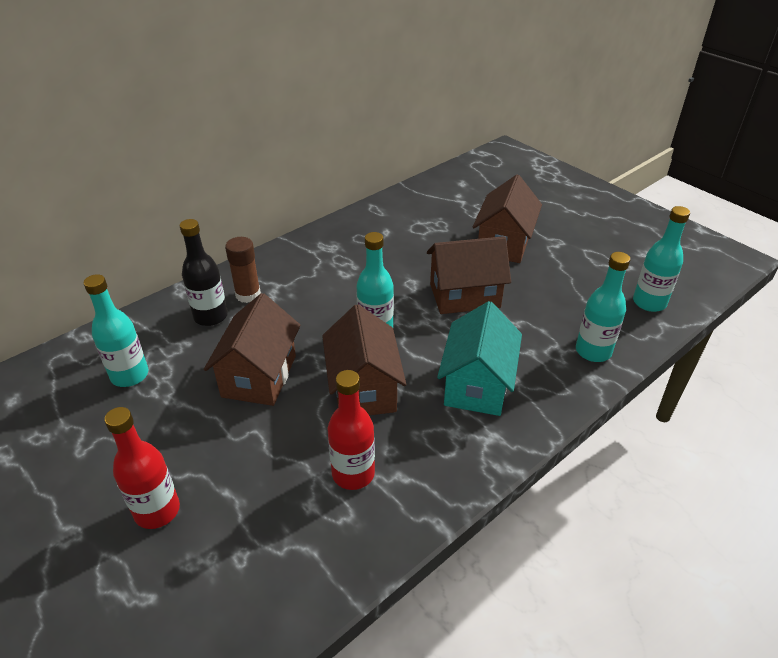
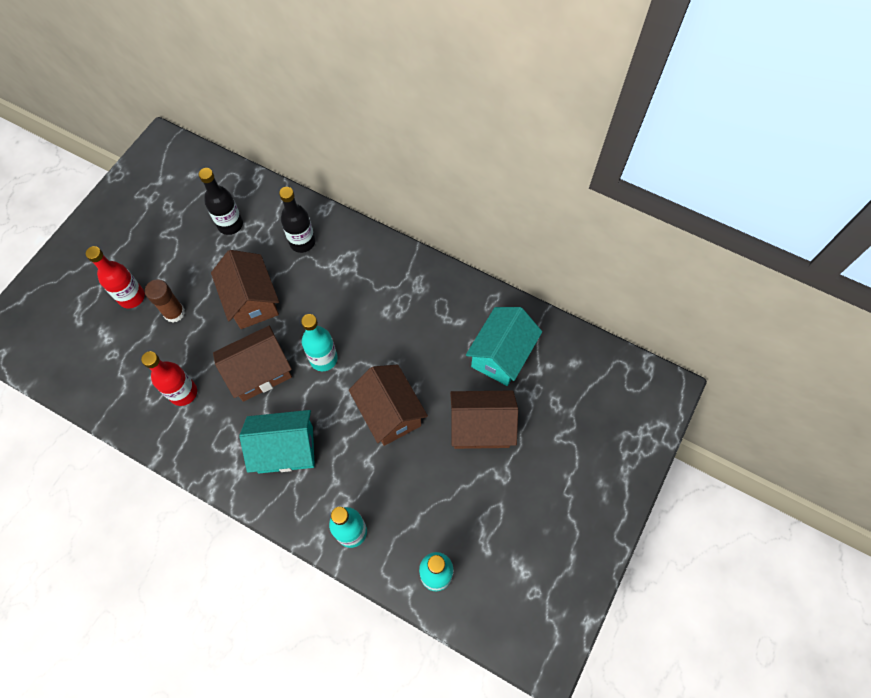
camera: 70 degrees right, 25 degrees up
turquoise bottle [84,274,149,387] -> black bottle [199,168,243,235]
brown house [204,293,301,406] -> brown house turned 75 degrees clockwise [211,250,279,329]
brown glue stick [225,237,261,303] -> brown glue stick moved to [145,279,185,322]
none -> turquoise house [466,307,542,386]

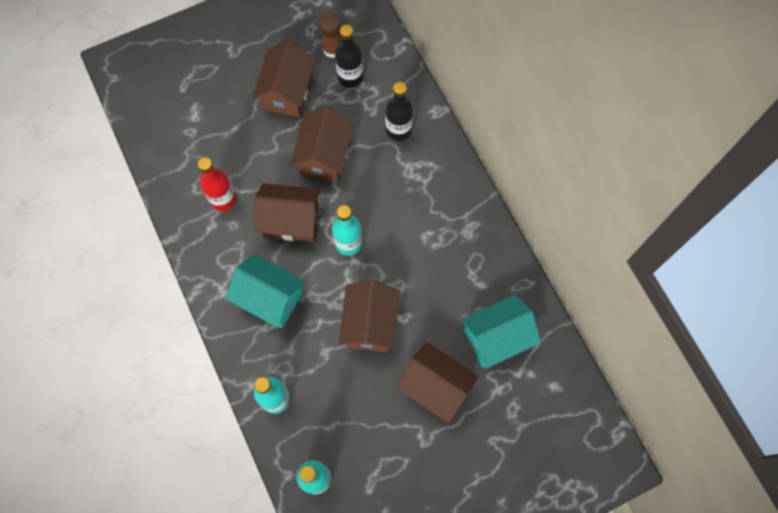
camera: 35 degrees right, 5 degrees up
red bottle [86,246,145,308] -> none
brown glue stick [145,279,185,322] -> brown glue stick moved to [319,13,341,58]
none -> brown house [253,40,315,117]

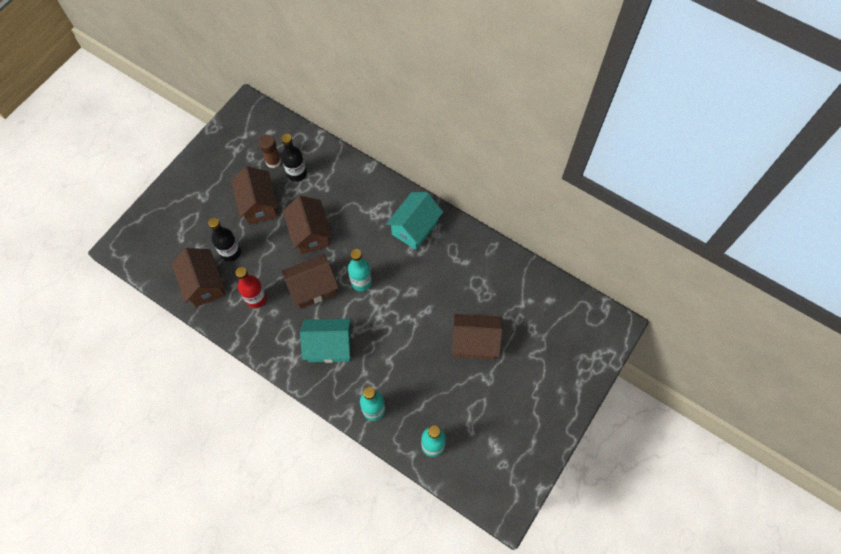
camera: 30 degrees left, 5 degrees down
brown house [339,280,400,352] -> brown house moved to [172,248,225,307]
black bottle [385,82,413,141] -> black bottle moved to [208,218,241,262]
turquoise house [461,295,541,369] -> turquoise house moved to [386,192,443,250]

